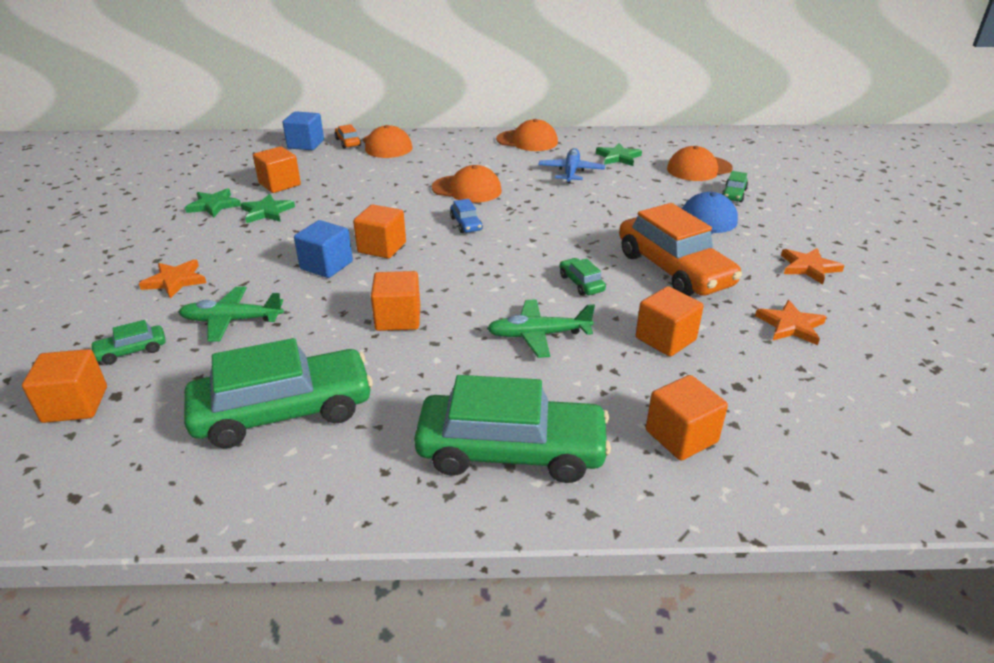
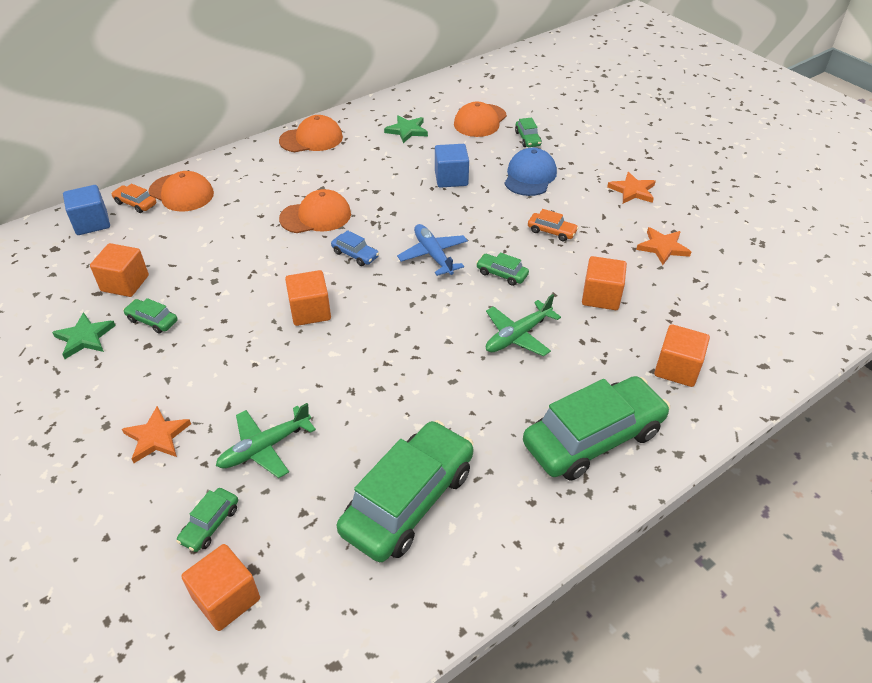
camera: 35 degrees left, 10 degrees up
green star [241,194,295,223] -> green car [123,298,178,334]
blue cube [294,220,353,278] -> blue cube moved to [435,144,469,188]
orange cube [371,271,420,331] -> none
blue plane [538,148,605,183] -> blue plane moved to [397,224,468,276]
orange car [619,203,742,296] -> orange car [528,209,579,241], size x0.43

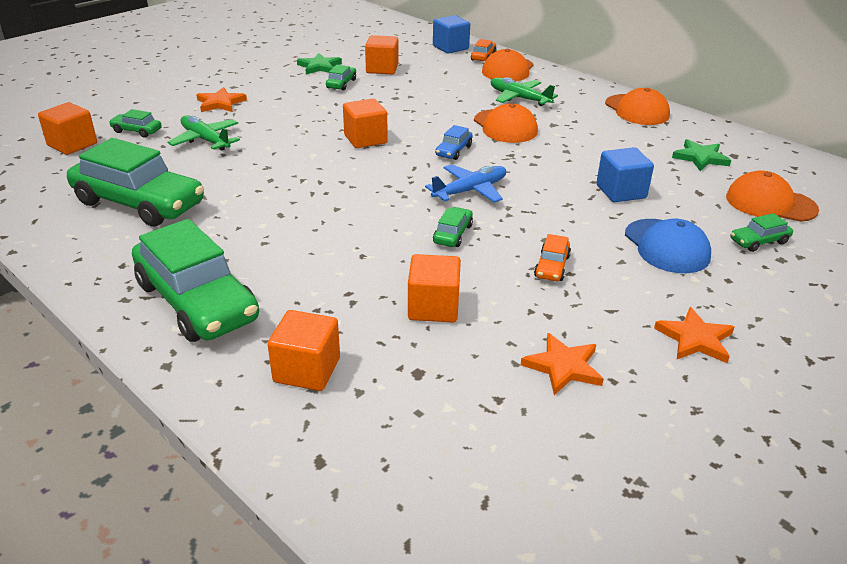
camera: 80 degrees right, 10 degrees down
green plane [486,294,561,356] -> green plane moved to [491,77,558,106]
blue cap [505,148,557,196] -> blue cap turned 60 degrees clockwise [625,219,711,273]

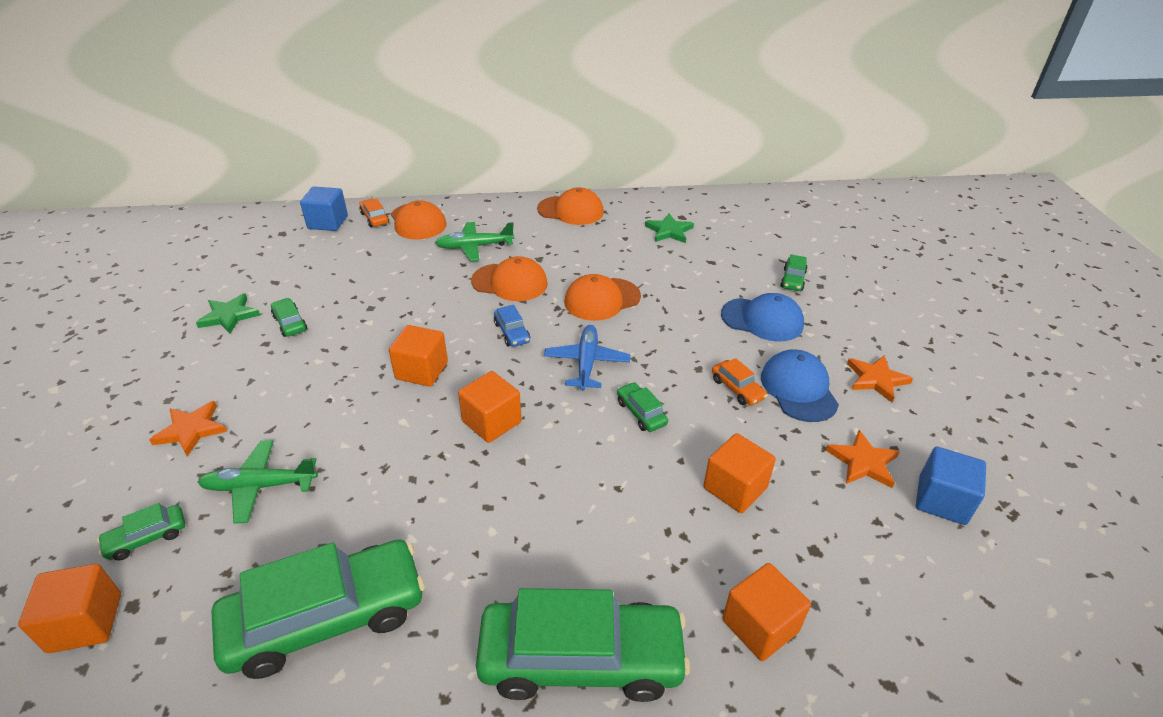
camera: 50 degrees left, 5 degrees up
orange cube [365,35,398,75] -> orange cube moved to [458,371,521,443]
blue cube [596,147,654,202] -> blue cube moved to [916,447,986,525]
orange cap [726,170,819,222] -> orange cap moved to [564,274,641,321]
none -> blue cap [761,349,839,422]

